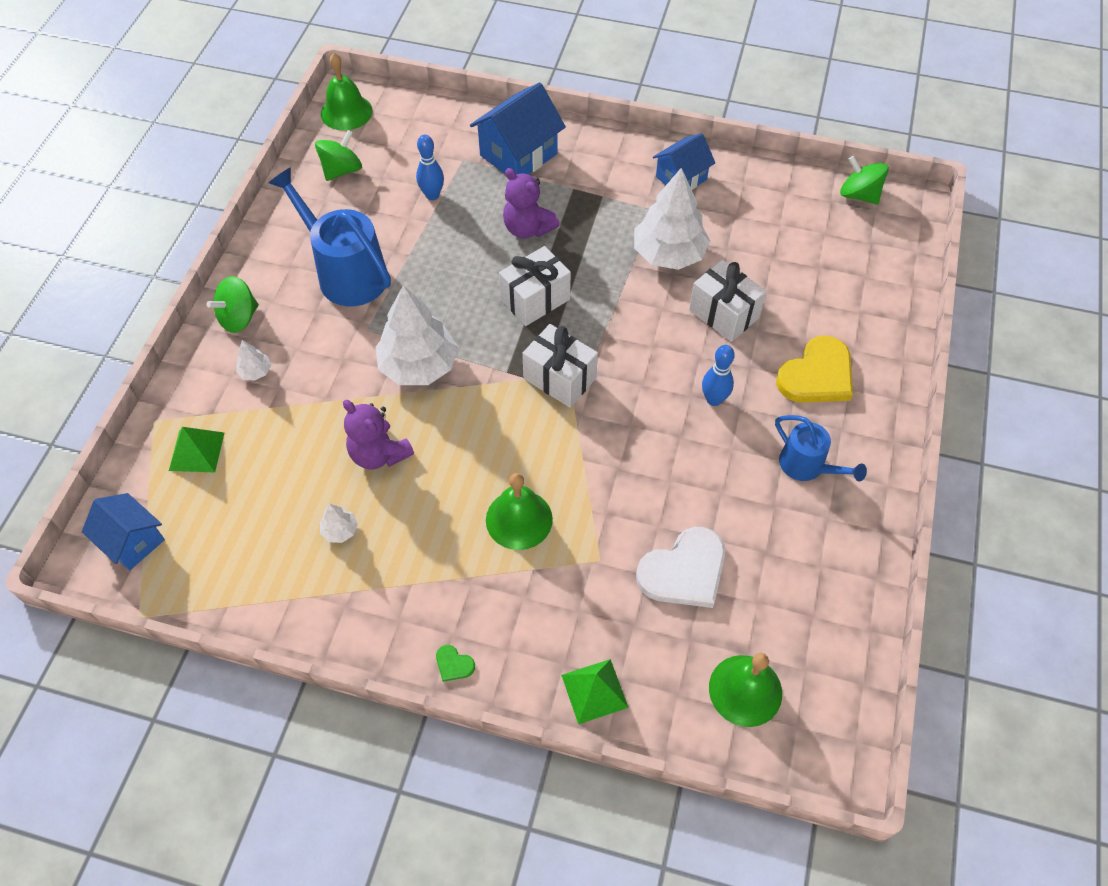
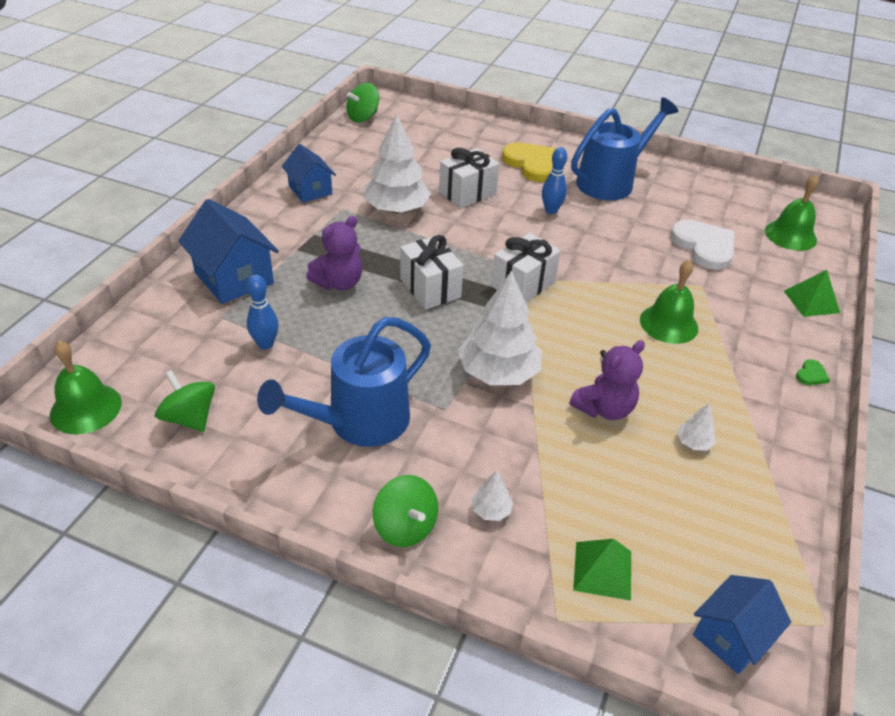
camera: 85 degrees left, 15 degrees down
blue watering can [775,415,867,481] -> blue watering can [571,97,678,200], size x1.73

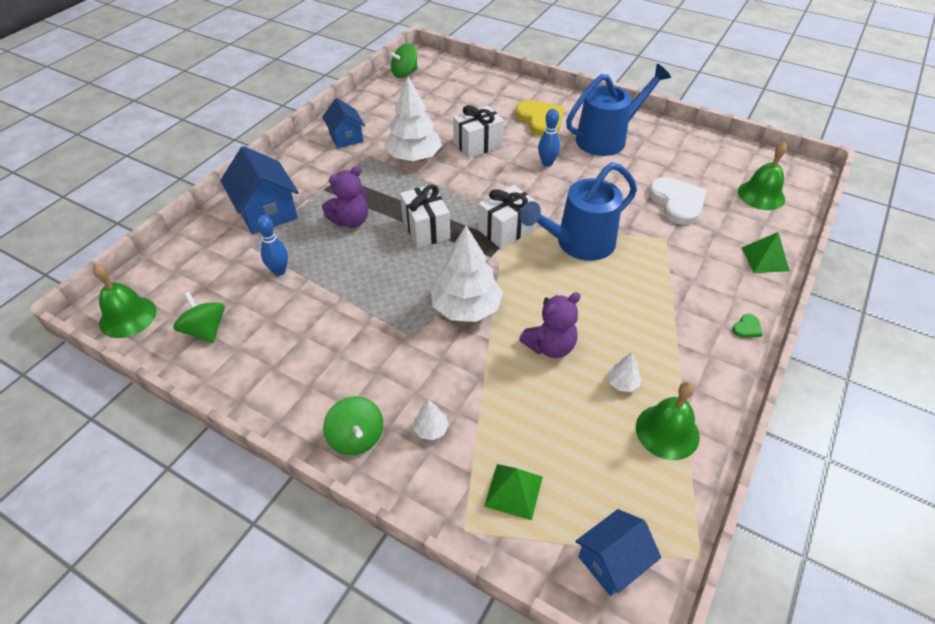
camera: 10 degrees right, 5 degrees up
blue watering can [257,317,431,447] -> blue watering can moved to [520,162,637,261]
green bell [640,260,698,344] -> green bell moved to [636,382,700,460]

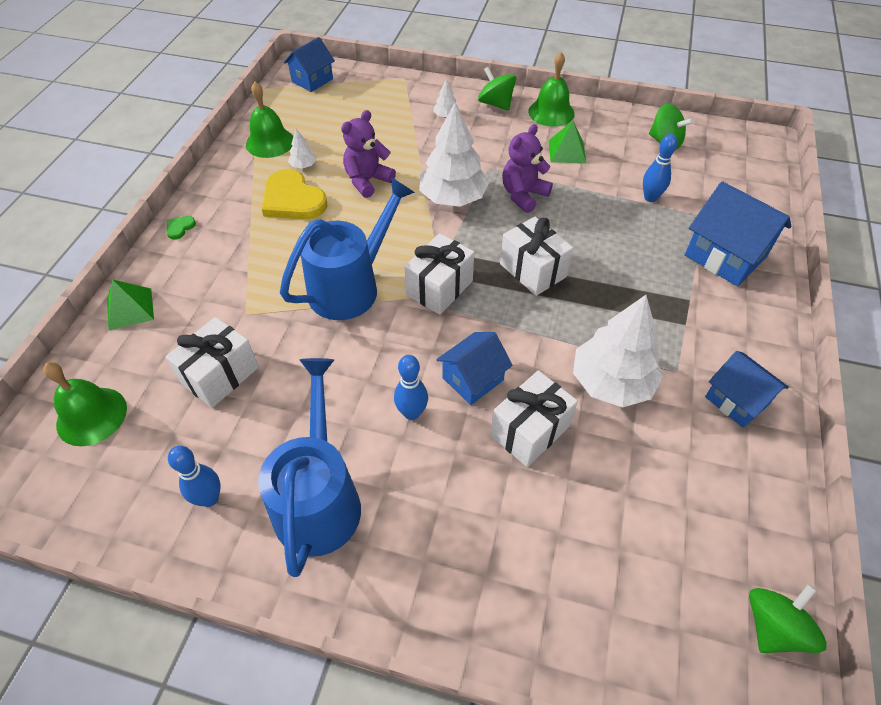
camera: 165 degrees right, 5 degrees up
green bell [93,264,156,338] -> green bell moved to [528,52,575,127]
purple teddy bear [322,166,368,228] -> purple teddy bear moved to [502,124,553,213]
green pyramid [484,464,543,520] -> green pyramid moved to [549,121,586,163]
yellow heart [515,100,564,137] -> yellow heart moved to [262,169,327,219]
blue watering can [566,64,671,156] -> blue watering can turned 135 degrees clockwise [258,358,361,577]
white heart [648,177,707,225] -> white gift [165,317,259,408]
none -> blue bowling pin [168,446,220,507]
none -> blue house [436,332,513,405]

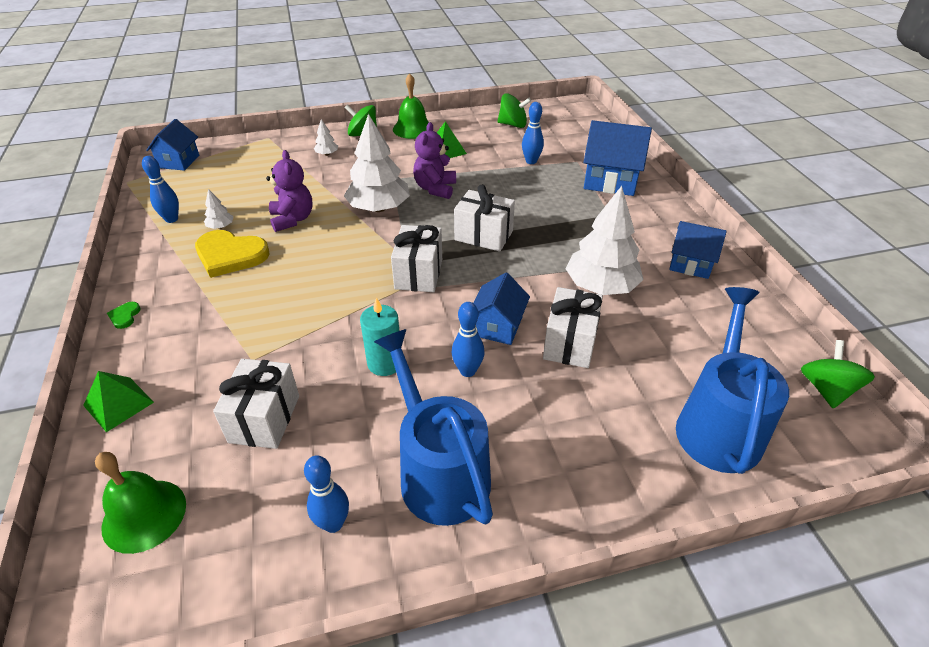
camera: 30 degrees left, 10 degrees down
green bell [246,82,293,158] -> blue bowling pin [142,156,179,223]
blue watering can [280,177,415,320] -> blue watering can moved to [676,287,789,474]
purple teddy bear [341,110,396,198] -> purple teddy bear turned 150 degrees clockwise [266,150,313,232]
none -> turquoise candle [360,297,400,376]

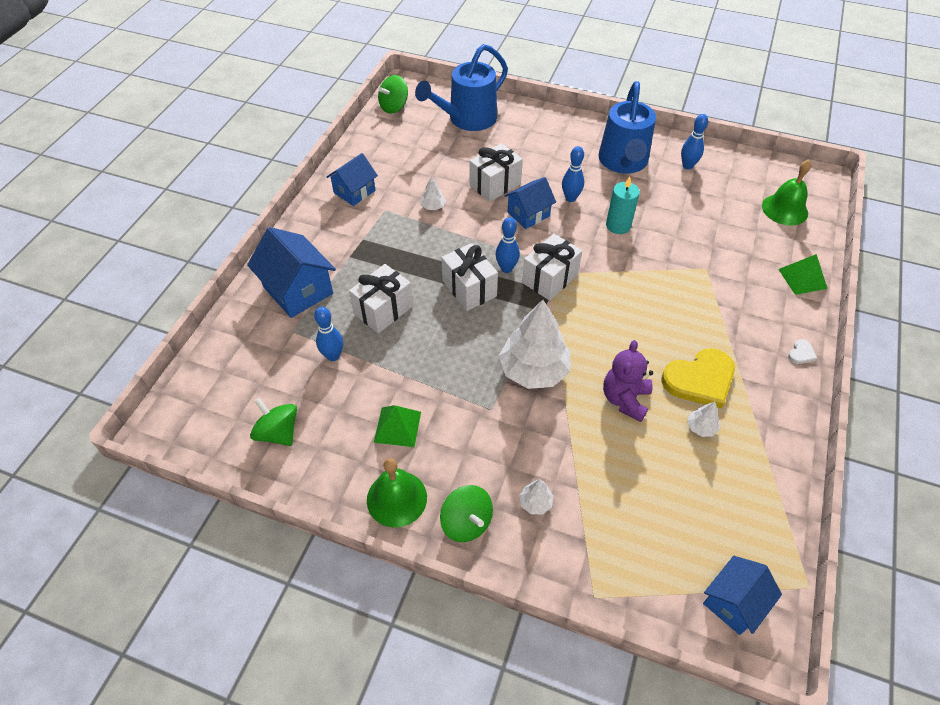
camera: 145 degrees left, 10 degrees up
green heart [107,302,141,329] -> white heart [788,339,817,364]
blue bowling pin [142,156,179,223] -> blue bowling pin moved to [496,217,520,273]
yellow heart [195,230,269,278] -> yellow heart turned 105 degrees clockwise [662,348,735,409]
white gift [213,359,299,449] -> white gift moved to [349,264,413,334]
purple teddy bear [413,122,456,199] -> none
white tree [566,186,644,295] -> white tree [421,176,446,210], size x0.43
blue house [669,221,727,279] -> blue house turned 75 degrees clockwise [327,153,378,206]

